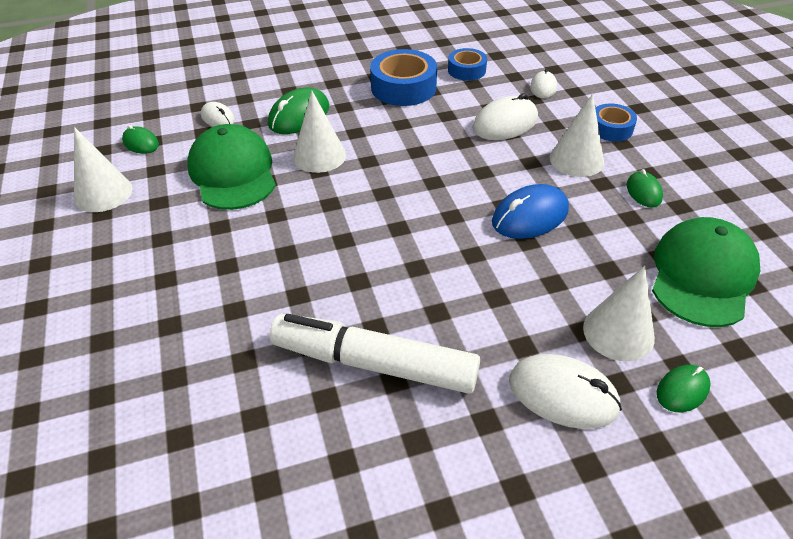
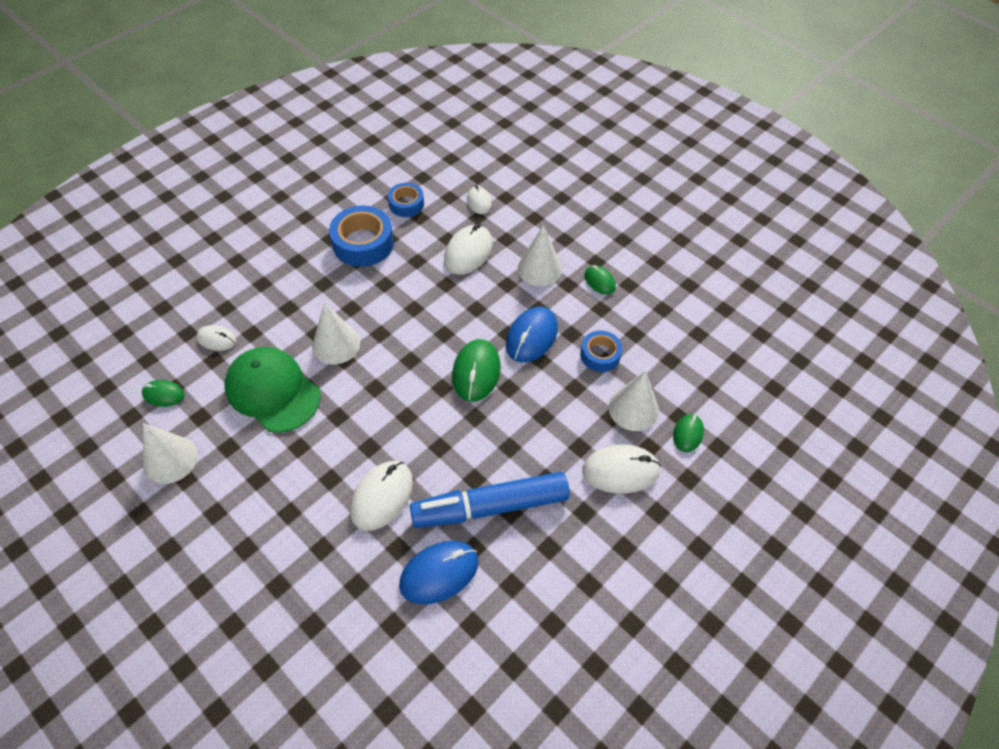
camera: 30 degrees left, 10 degrees up
green mouse [268,87,329,134] -> green mouse moved to [452,339,501,402]
white marker [270,314,480,394] -> blue marker [410,472,570,528]
blue tape [595,104,637,141] -> blue tape moved to [580,330,622,372]
green cap [652,217,760,327] -> none
none -> white mouse [350,461,413,531]
none -> blue mouse [399,541,479,604]

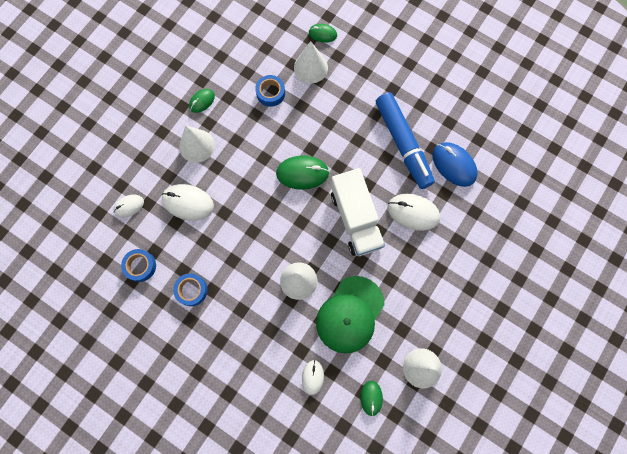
camera: 100 degrees left, 20 degrees up
blue tape [329,206,394,267] -> blue tape [173,273,208,306], size x0.60
blue mouse [506,307,558,362] -> none
white mouse [582,445,661,494] -> none
none -> white truck [331,168,385,256]

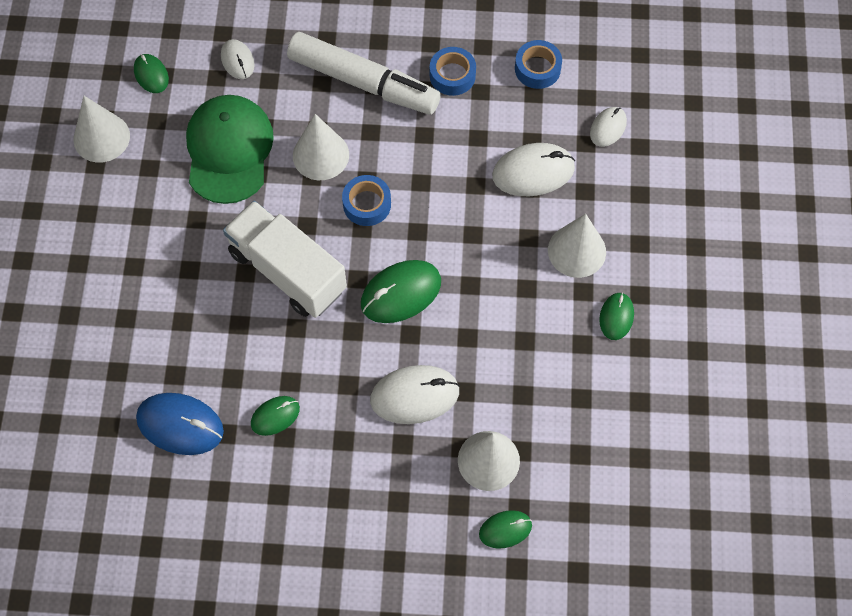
camera: 150 degrees right, 10 degrees down
blue tape [255,75,285,107] -> blue tape moved to [342,175,391,226]
blue marker [376,92,435,189] -> green mouse [251,396,300,436]
white mouse [387,194,440,231] -> white mouse moved to [370,365,460,424]
none -> white marker [287,32,441,114]

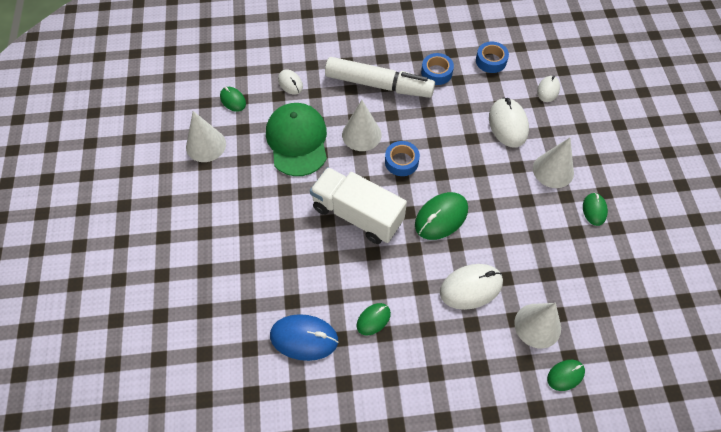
camera: 10 degrees left, 5 degrees down
white mouse [492,143,575,196] -> white mouse turned 75 degrees counterclockwise [489,97,529,148]

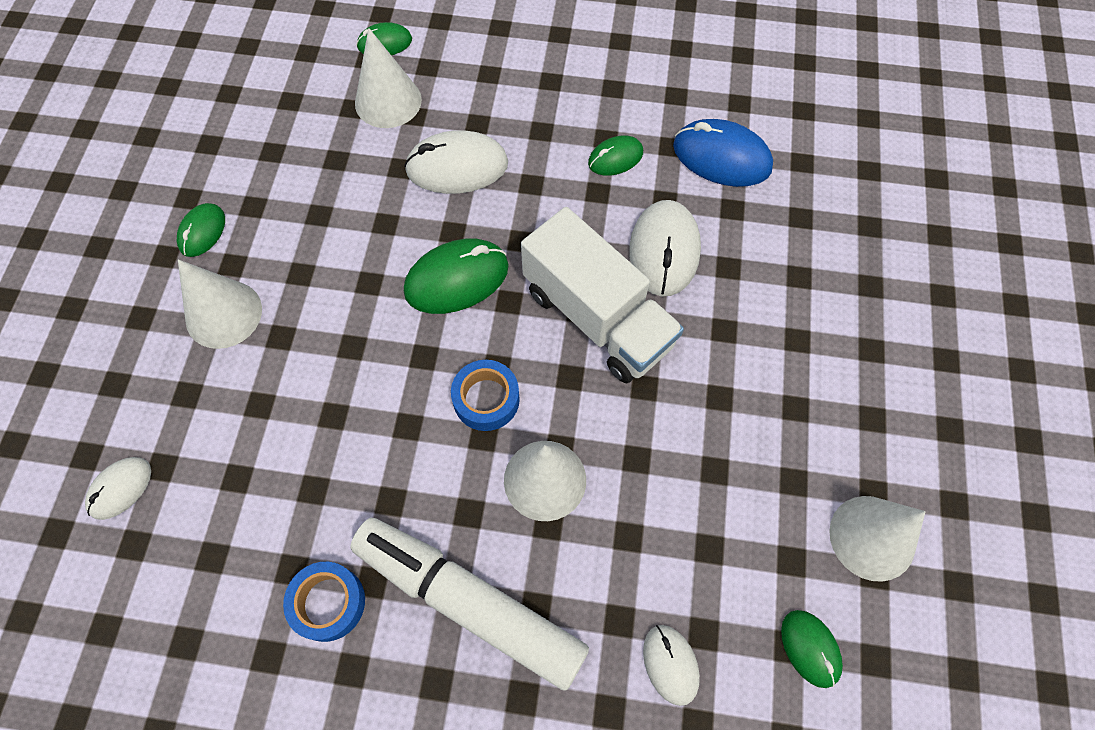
camera: 165 degrees left, 5 degrees up
green cap [266,103,327,176] -> none
blue tape [476,42,509,73] -> none
white mouse [489,97,529,148] -> white mouse moved to [629,200,701,296]

